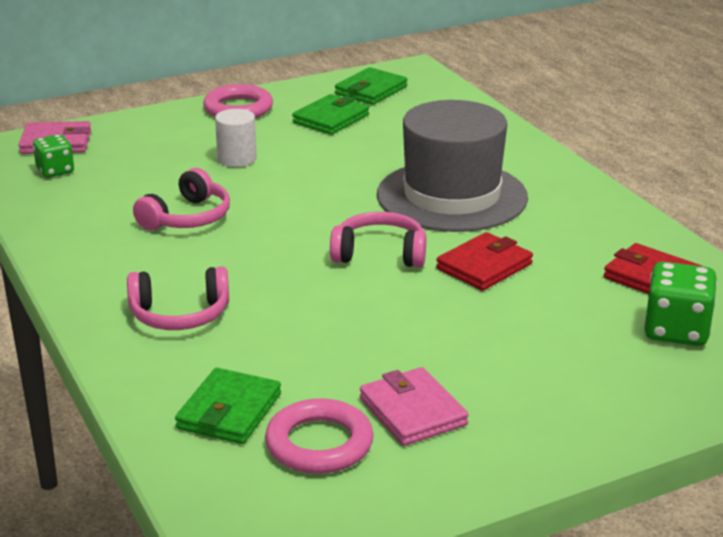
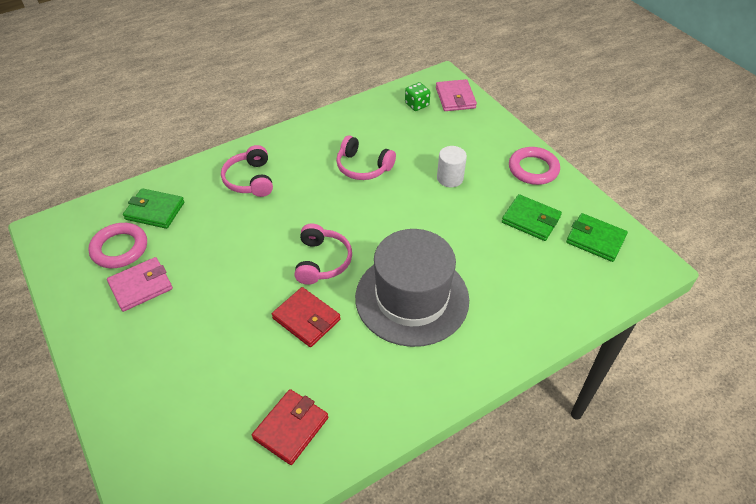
camera: 85 degrees right, 20 degrees up
green dice [644,262,717,346] -> none

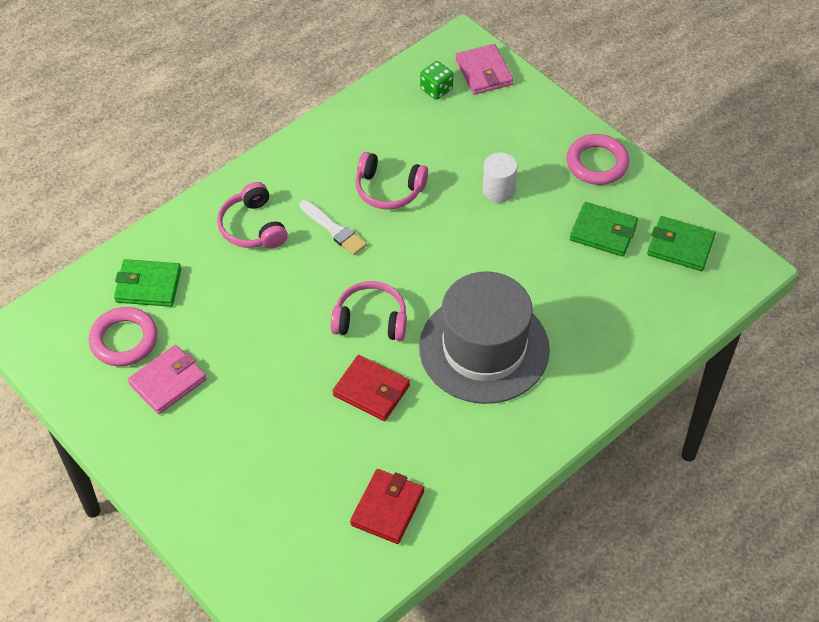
camera: 10 degrees left, 5 degrees up
pink headphones [294,223,352,285] -> pink headphones turned 75 degrees counterclockwise [331,281,407,341]
none -> white brush [300,200,367,255]

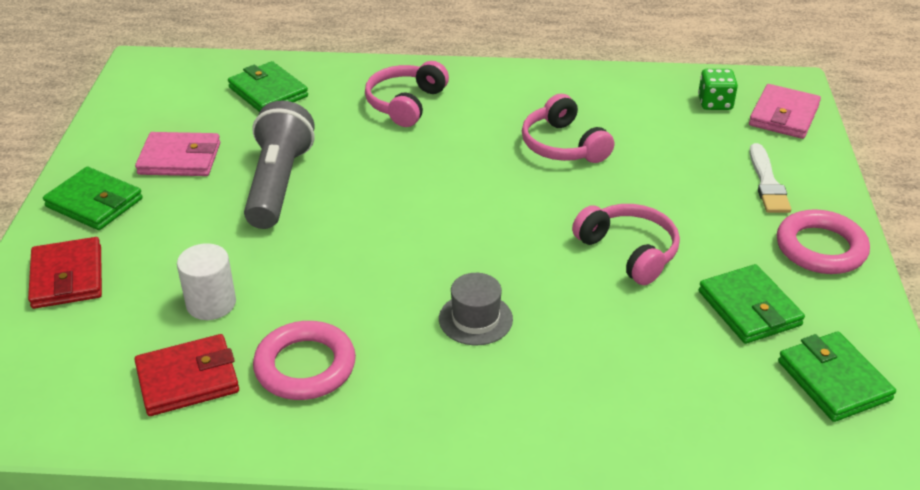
camera: 45 degrees right, 15 degrees down
pink ring [89,307,158,366] -> pink ring moved to [253,321,356,400]
white brush [300,200,367,255] -> white brush moved to [749,143,791,213]
pink headphones [331,281,407,341] -> pink headphones moved to [572,204,680,285]
red wallet [333,355,410,421] -> red wallet moved to [28,237,102,309]
grey hat [419,272,550,404] -> grey hat [439,273,513,345], size x0.40
white cylinder [482,152,518,203] -> white cylinder moved to [177,243,236,320]
none -> green wallet [43,167,143,230]
none -> grey flashlight [244,101,315,229]

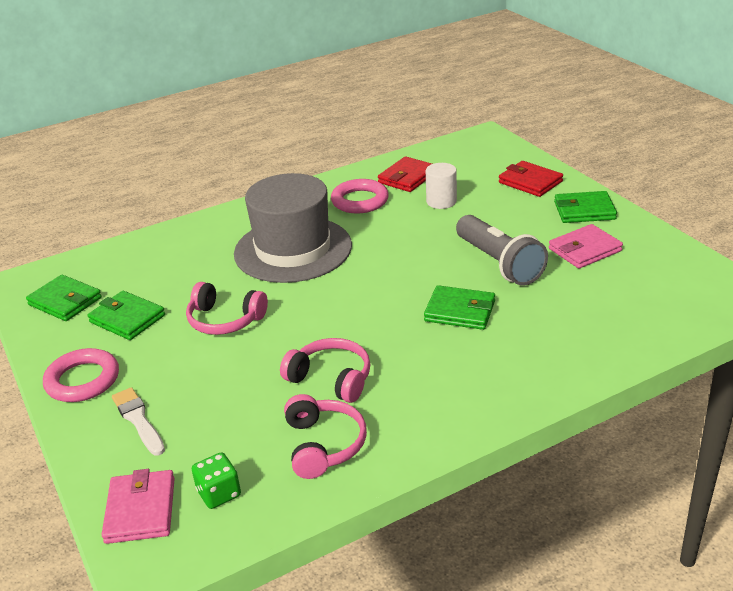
camera: 150 degrees right, 5 degrees down
green wallet [228,61,308,112] -> green wallet moved to [424,285,495,330]
pink headphones [365,61,449,127] -> pink headphones moved to [284,394,367,479]
grey hat [439,273,513,345] -> grey hat [234,173,352,283], size x2.48

